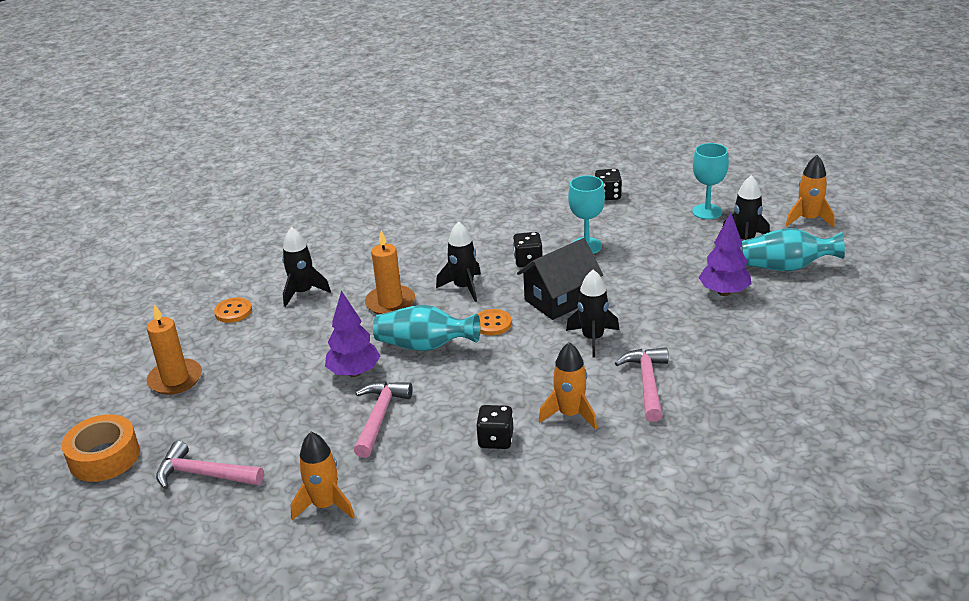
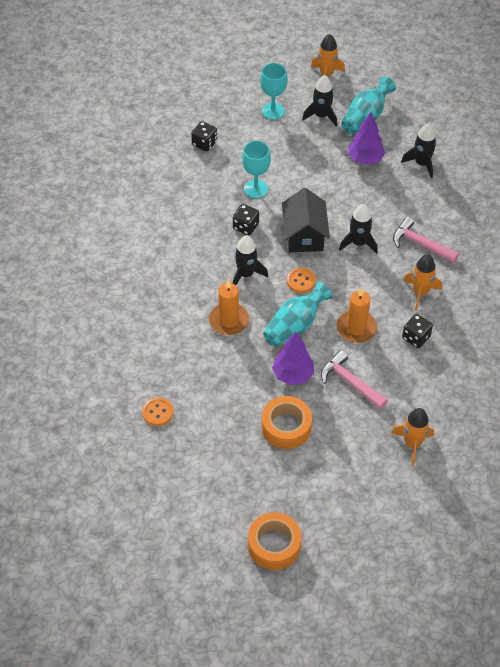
camera: 60 degrees left, 20 degrees up
orange candle [146,304,202,395] -> orange candle moved to [336,287,377,343]
pink hammer [156,441,264,489] -> none
black rocket [282,227,331,307] -> black rocket moved to [401,123,437,178]
none -> orange tape [262,396,312,449]

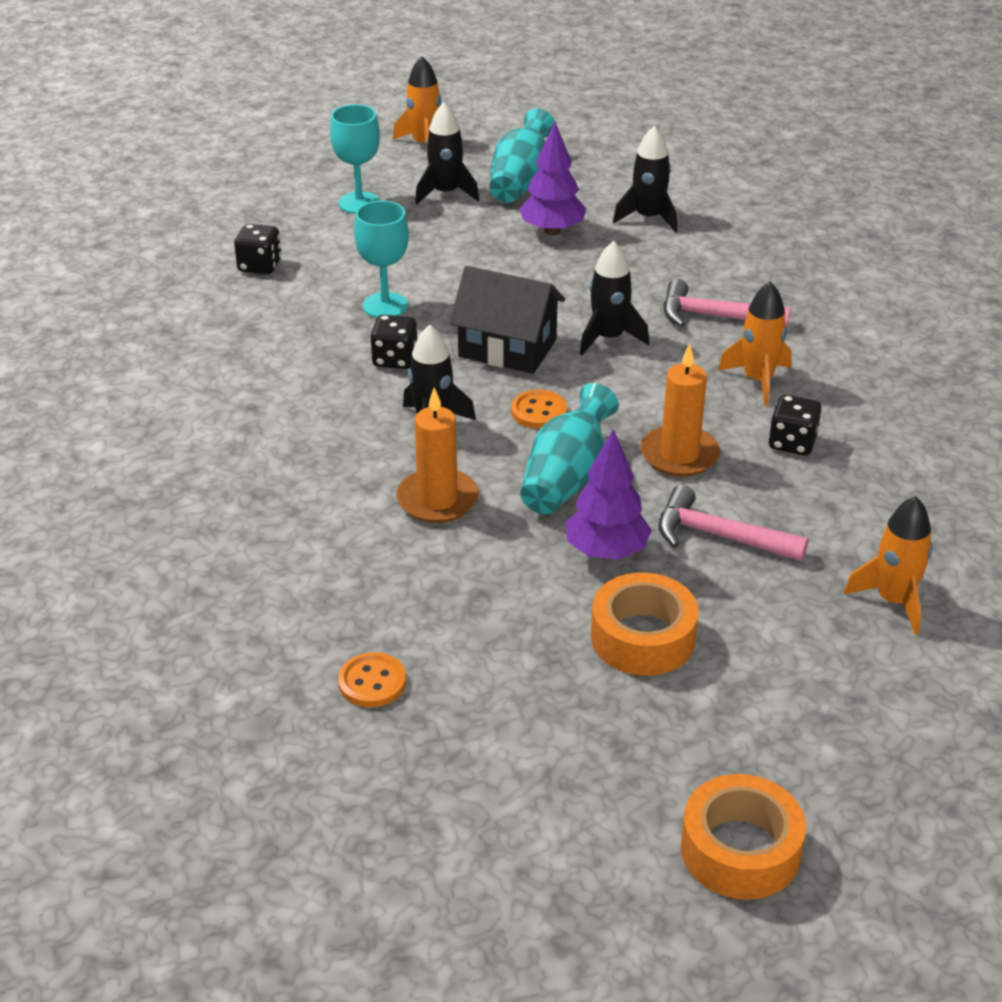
camera: 20 degrees left, 15 degrees down
black house [282,188,330,252] -> black house turned 45 degrees counterclockwise [449,266,565,374]

